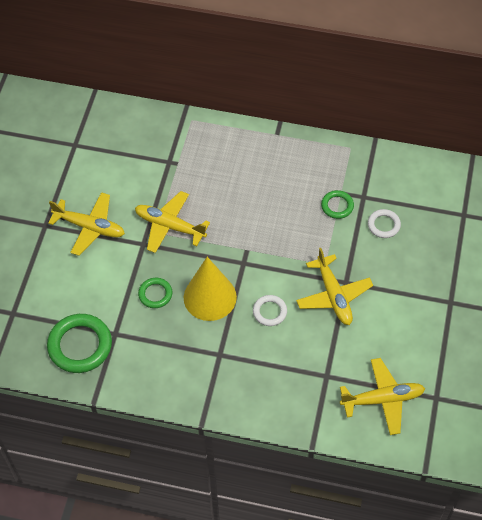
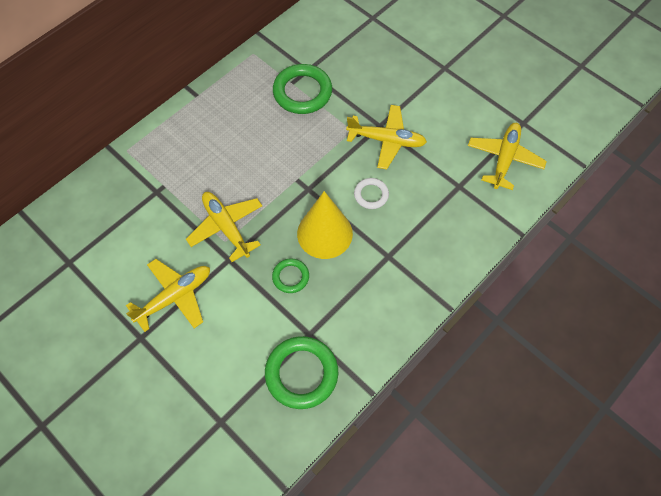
camera: 60 degrees left, 5 degrees up
yellow plane [135,191,210,253] -> yellow plane turned 90 degrees clockwise [186,192,262,262]
green ring [321,190,354,219] -> green ring [273,64,332,114], size x1.84
white ring [368,209,401,238] -> none

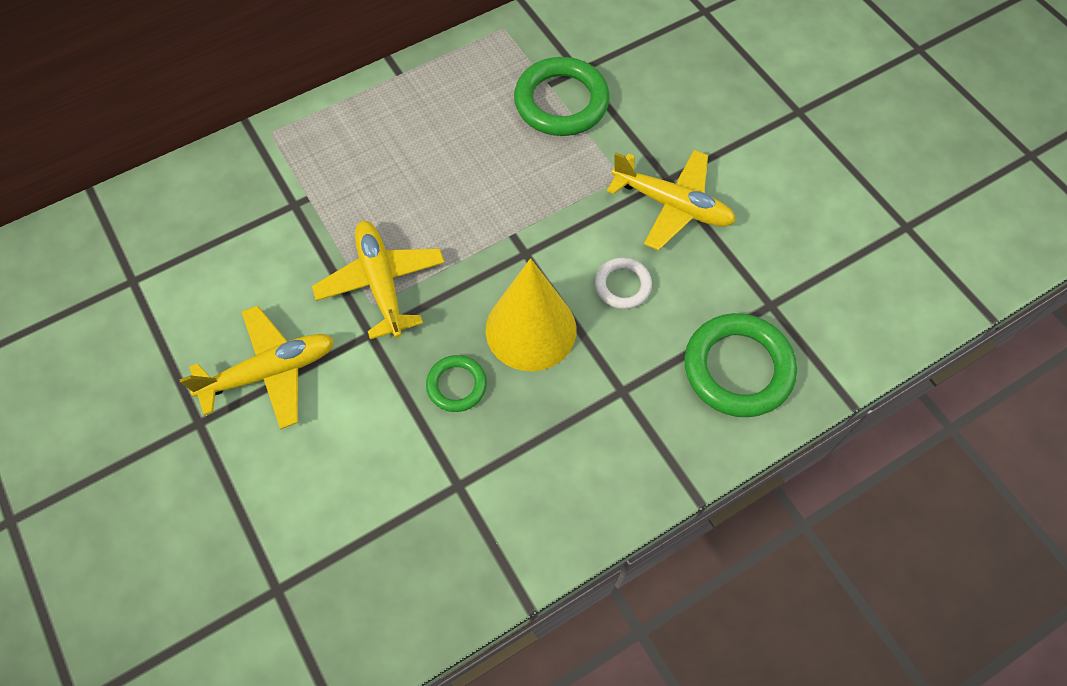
camera: 15 degrees right, 0 degrees up
green ring [265,336,338,409] -> green ring moved to [684,313,797,417]
yellow plane [468,123,547,190] -> none

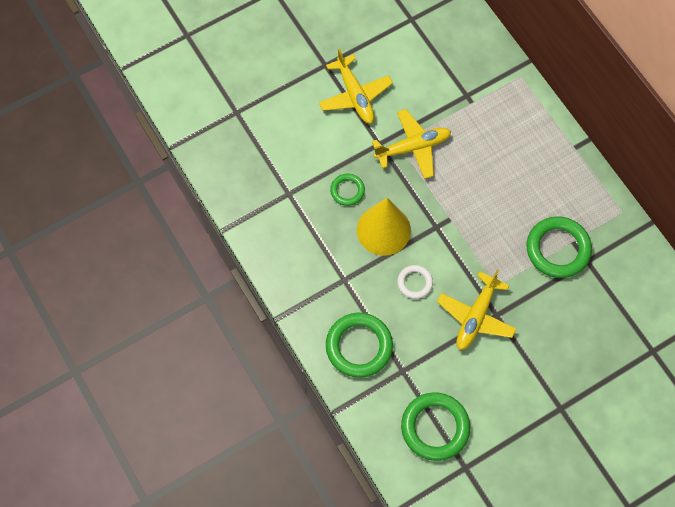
camera: 90 degrees right, 5 degrees up
none -> green ring [401,392,470,461]

